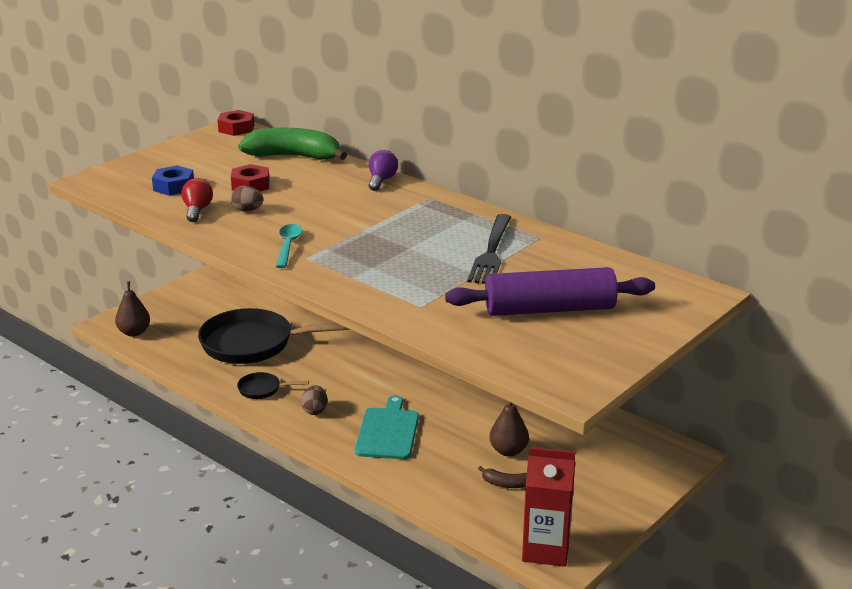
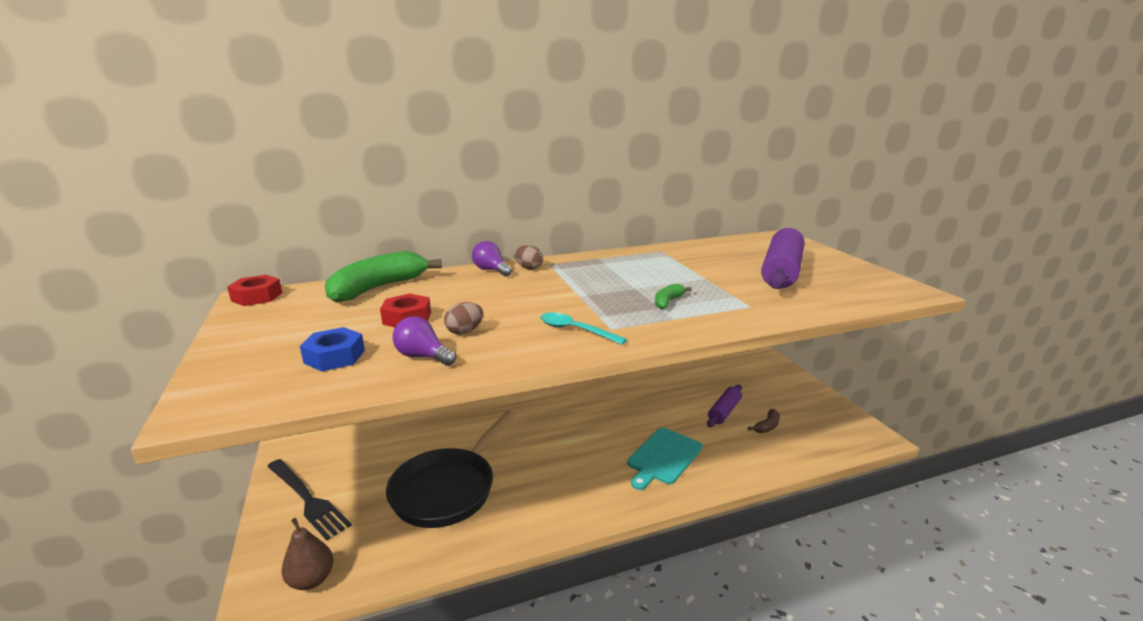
camera: 60 degrees left, 5 degrees down
red light bulb [181,178,213,222] -> purple light bulb [392,316,456,366]
black pan [237,372,309,399] -> none
brown egg [302,385,328,415] -> brown egg moved to [514,245,543,270]
turquoise cutting board [355,395,419,459] -> turquoise cutting board turned 90 degrees counterclockwise [627,428,703,490]
black fork [467,214,511,284] -> black fork moved to [267,459,352,541]
brown pear [489,402,529,457] -> purple rolling pin [707,385,742,427]
red carton [522,447,575,567] -> none
none -> green banana [655,284,692,309]

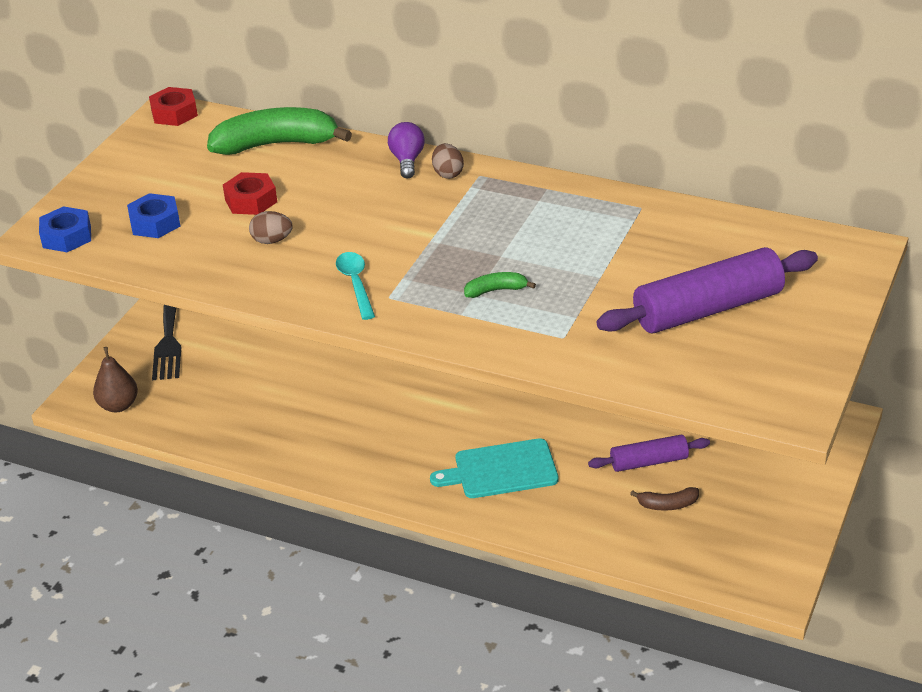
camera: 45 degrees right, 15 degrees up
black pan [386,411,516,528] -> none
purple light bulb [392,316,456,366] -> none
none -> blue nut [39,206,91,252]

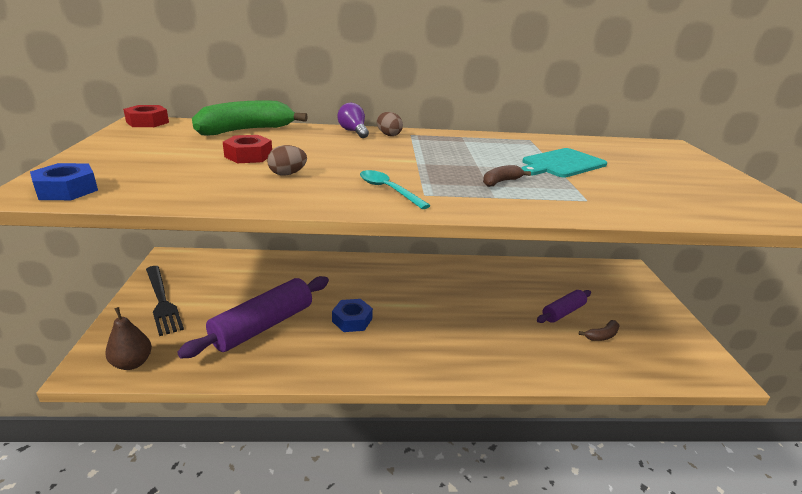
camera: 30 degrees left, 10 degrees down
blue nut [127,193,180,238] -> blue nut moved to [332,299,373,332]
turquoise cutting board [430,438,559,498] -> turquoise cutting board moved to [522,148,607,178]
green banana [464,272,536,298] -> brown banana [483,165,531,187]
purple rolling pin [596,247,818,333] -> purple rolling pin moved to [177,276,329,359]

